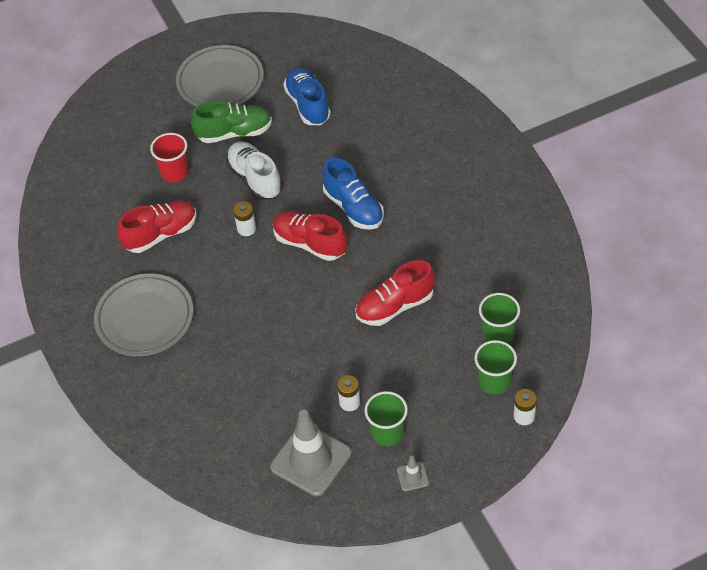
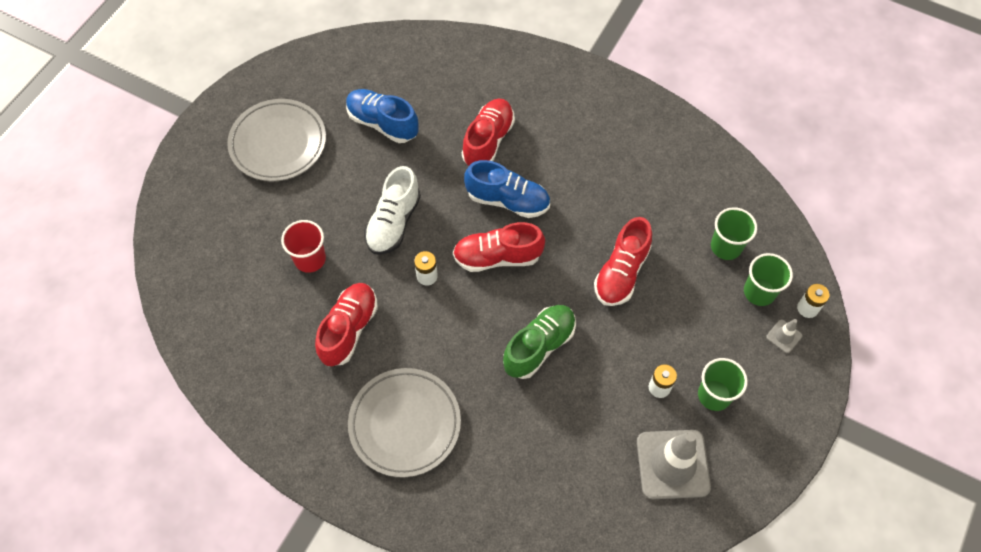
camera: 40 degrees left, 10 degrees up
green shoe [191,101,272,143] -> green shoe moved to [503,305,576,379]
white shoe [226,142,282,200] -> white shoe turned 90 degrees counterclockwise [364,166,421,255]
grey traffic cone [397,456,429,491] -> grey traffic cone moved to [766,319,802,353]
none -> red shoe [462,99,515,166]

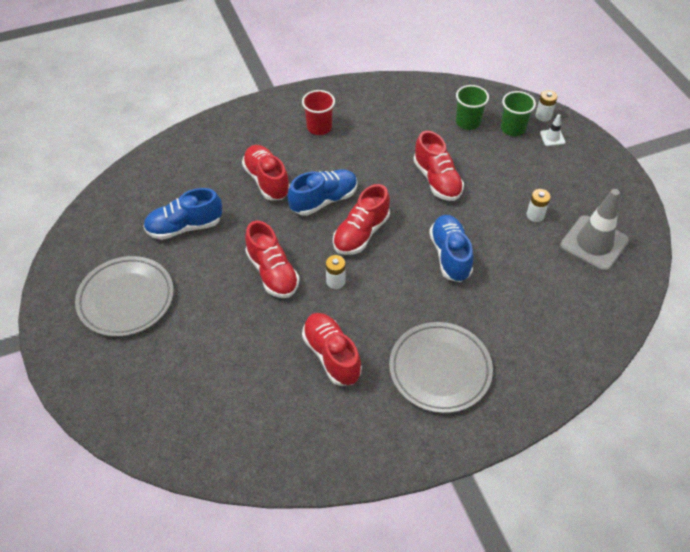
camera: 50 degrees left, 10 degrees down
red cup [281,220,326,273] -> red cup moved to [302,90,335,135]
white shoe [364,166,421,255] -> red shoe [245,221,300,298]
green shoe [503,305,576,379] -> blue shoe [429,215,473,282]
green cup [698,358,748,411] -> none
grey traffic cone [766,319,802,353] -> white traffic cone [540,114,565,146]

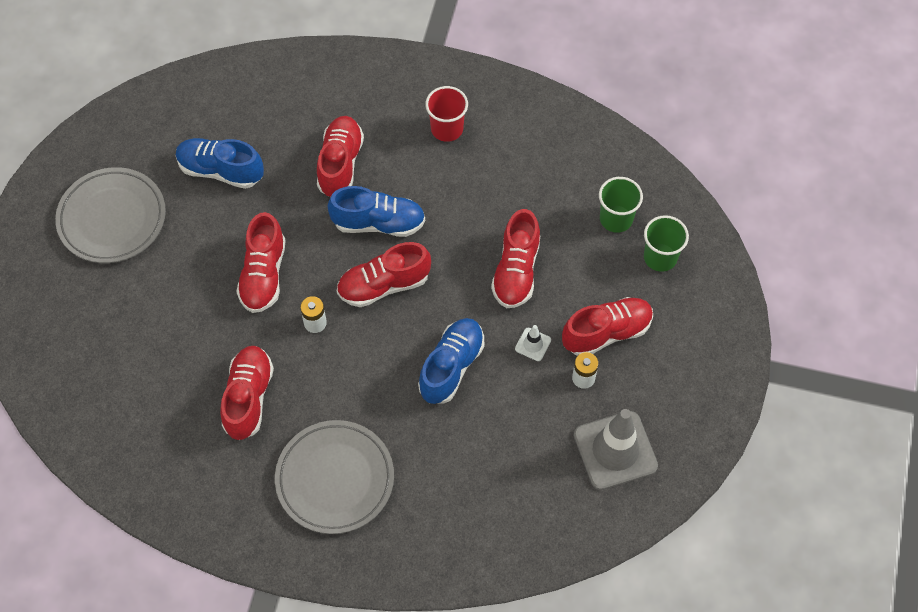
camera: 35 degrees right, 10 degrees up
white battery [536,90,557,122] -> none
white traffic cone [540,114,565,146] -> white traffic cone moved to [515,325,551,361]
none -> red shoe [562,297,653,356]

